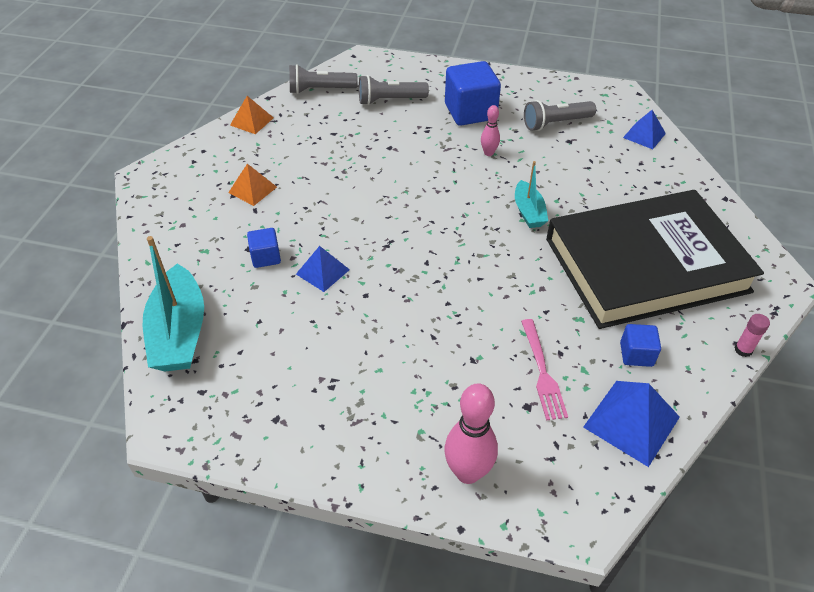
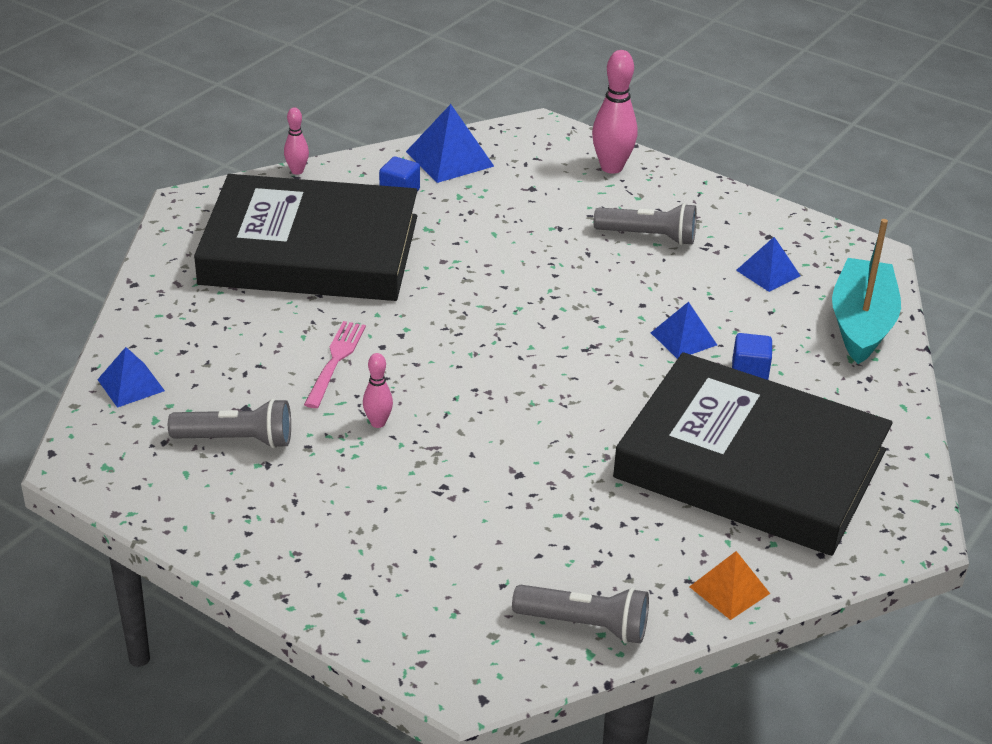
camera: 160 degrees left, 10 degrees down
orange pyramid [228,164,277,206] -> black book [613,352,893,556]
grey flashlight [359,75,429,105] -> grey flashlight moved to [594,203,697,245]
blue cube [445,61,501,126] -> none
turquoise boat [515,161,548,228] -> none
pink fork [521,319,568,421] -> pink fork moved to [304,321,366,408]
pink glue stick [734,314,770,357] -> pink bowling pin [284,107,309,175]
none -> blue pyramid [736,237,801,292]

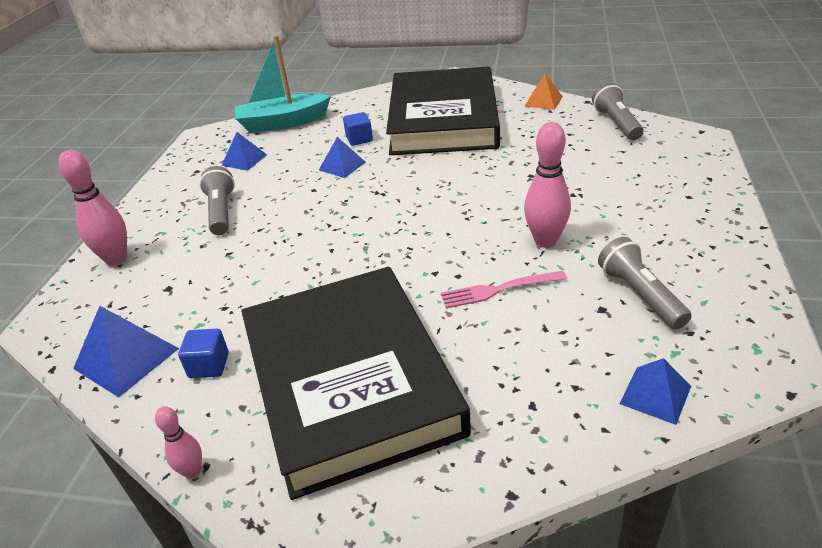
camera: 110 degrees left, 0 degrees up
pink bowling pin [363,353,393,428] -> pink bowling pin [524,122,571,248], size x1.83

